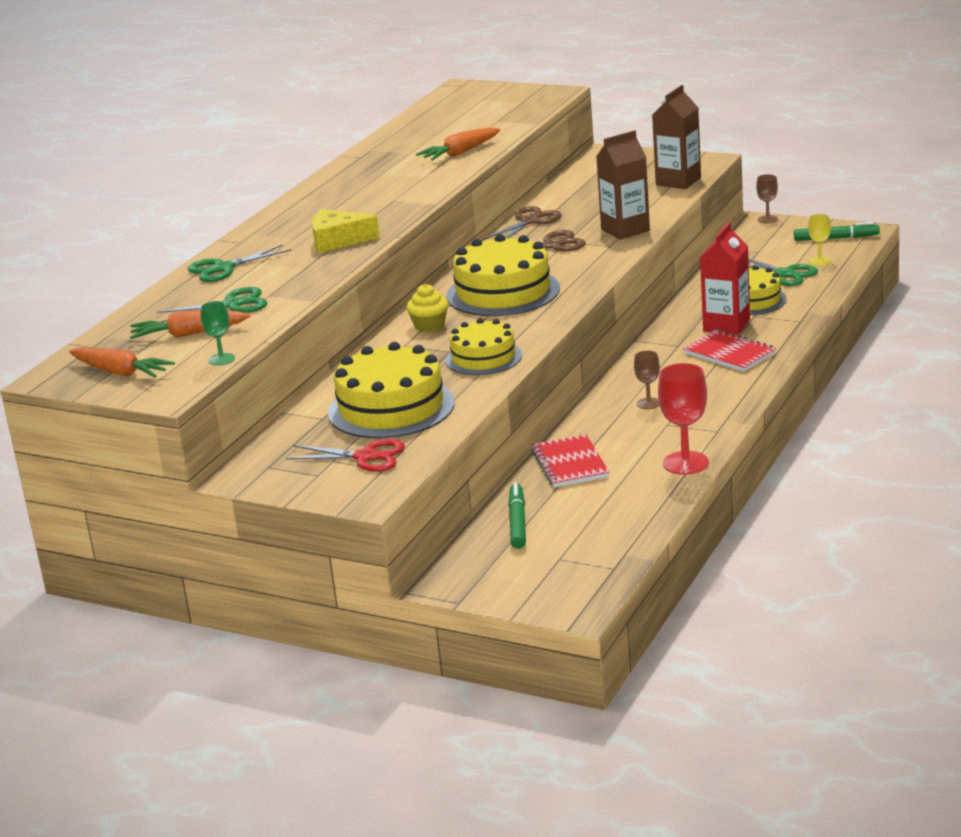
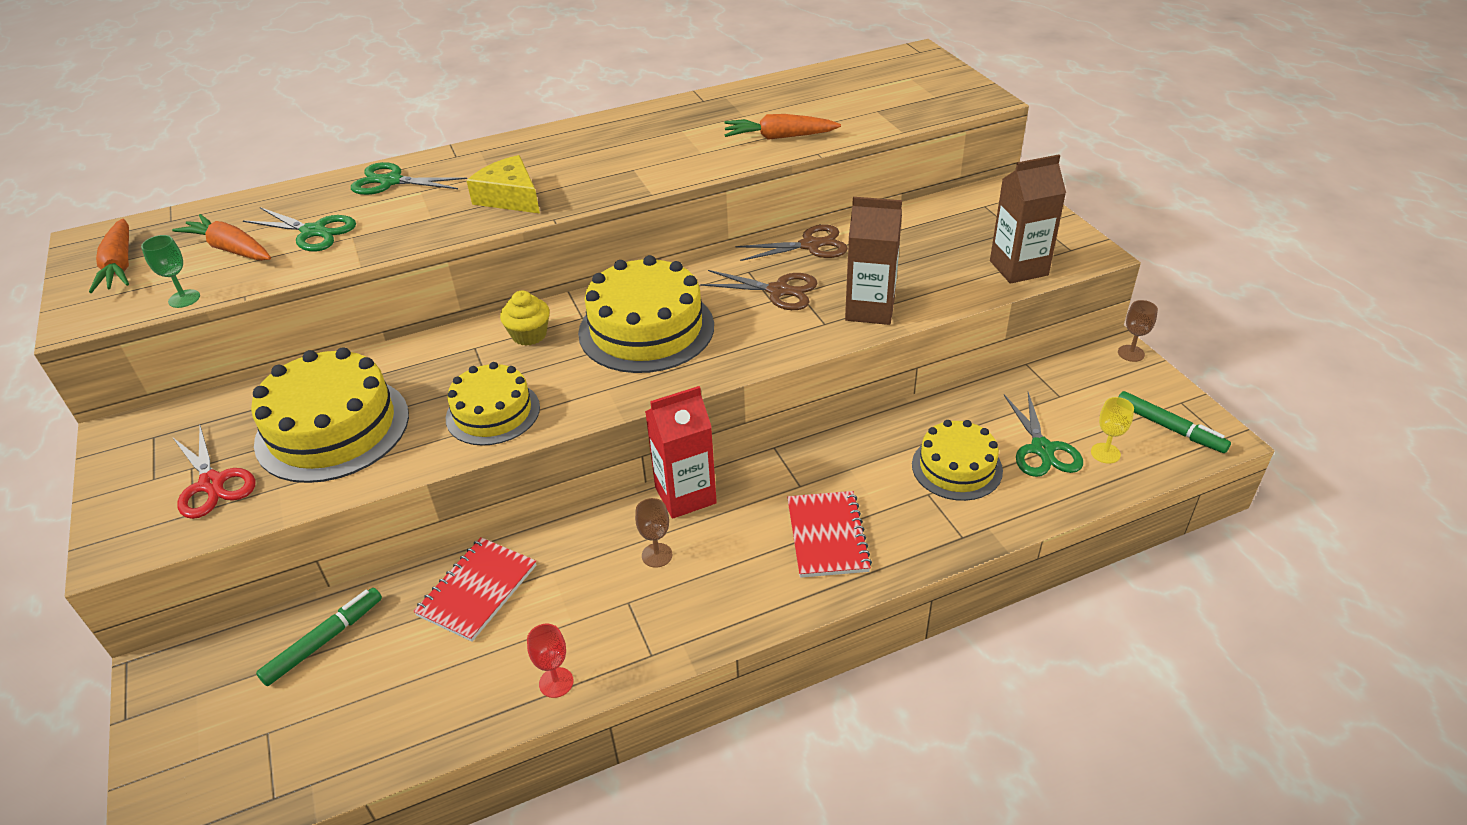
camera: 40 degrees right, 15 degrees up
red goblet [658,363,709,475] -> red goblet [527,624,574,698], size x0.56
red carton [700,222,750,335] -> red carton moved to [645,386,717,519]

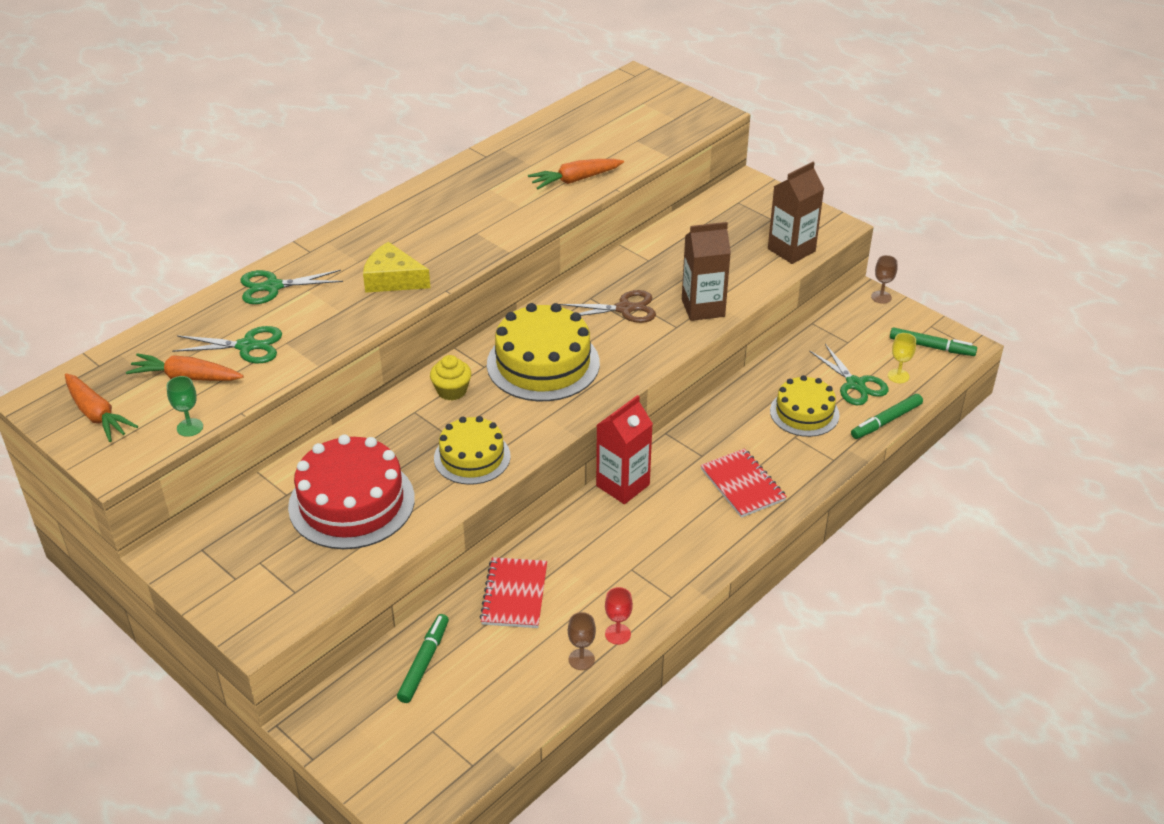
camera: 25 degrees left, 0 degrees up
red scissors [172,426,256,519] -> none
yellow cake [251,347,409,483] -> red cake [288,434,415,549]
brown goblet [635,498,673,568] -> brown goblet moved to [568,612,596,670]
brown scissors [736,224,848,261] -> none
none -> green marker [851,394,923,439]

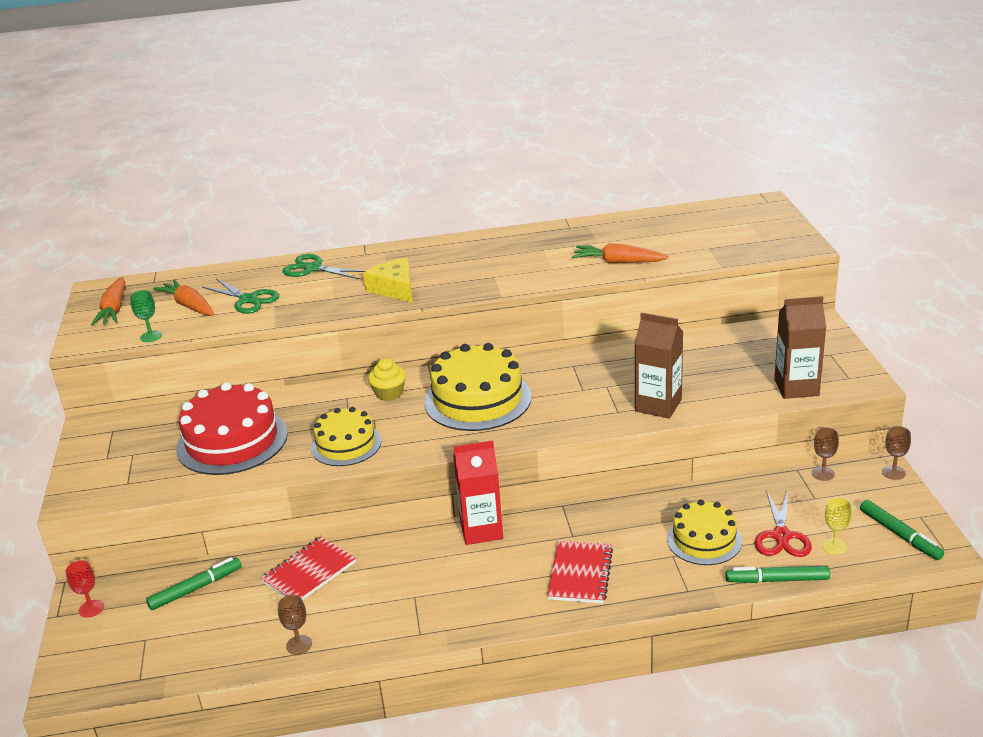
camera: 40 degrees right, 10 degrees down
brown scissors [560,290,656,323] -> none
red goblet [605,587,633,645] -> red goblet moved to [66,560,104,618]
green scissors [809,344,889,405] -> red scissors [755,491,812,557]
none -> brown goblet [812,427,839,481]

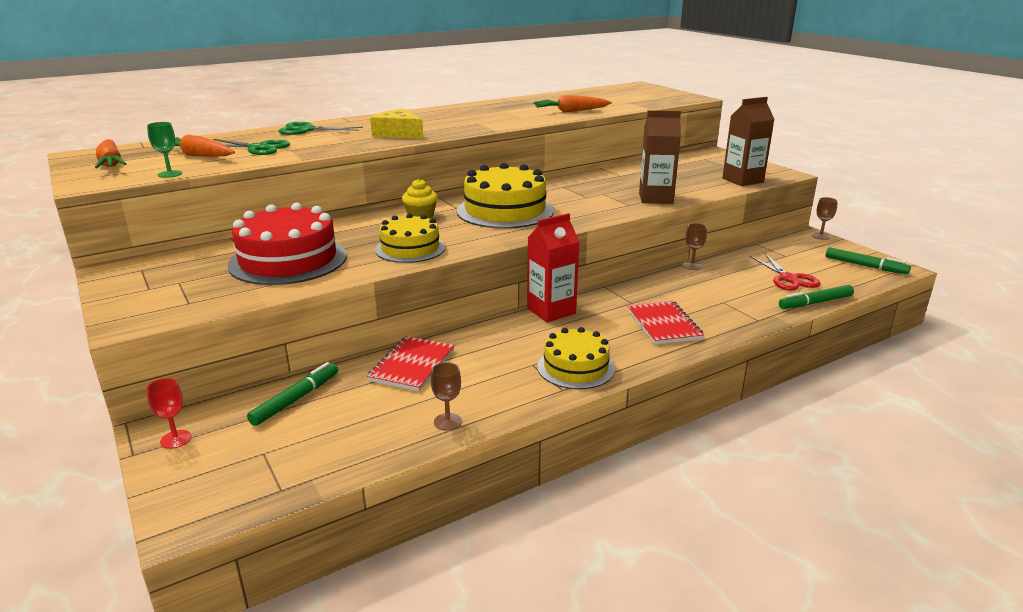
camera: 25 degrees left, 5 degrees down
yellow cake [667,500,742,565] -> yellow cake moved to [537,327,615,389]
brown goblet [812,427,839,481] -> brown goblet moved to [683,223,707,270]
yellow goblet [822,497,852,555] -> none

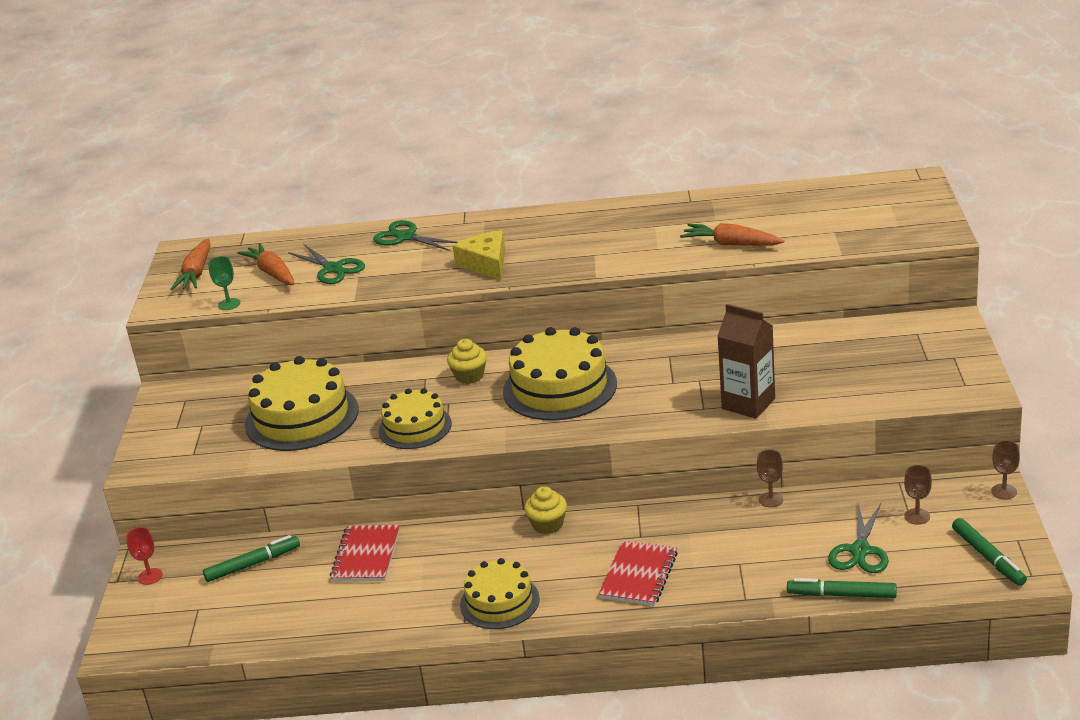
camera: 35 degrees right, 5 degrees up
red cake [227,203,347,285] -> yellow cake [245,356,359,451]
red notebook [367,336,455,391] -> red notebook turned 45 degrees counterclockwise [330,525,400,582]
brown goblet [431,362,462,431] -> brown goblet moved to [904,465,932,525]
red carton [527,213,579,322] -> yellow cupcake [524,486,567,534]
brown carton [722,97,775,186] -> none
red scissors [749,254,820,291] -> green scissors [828,503,889,573]

